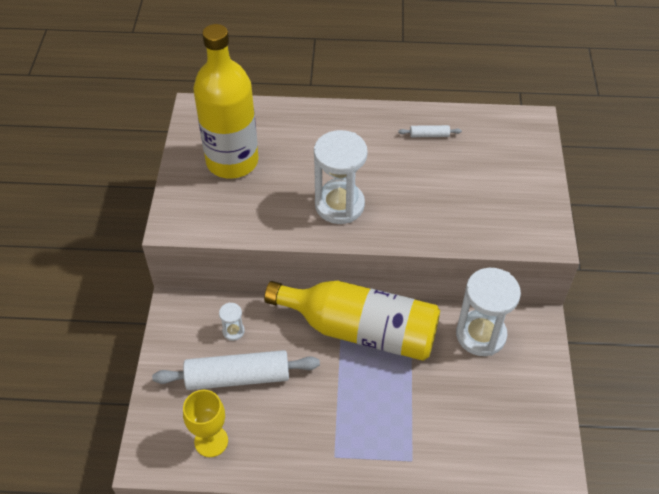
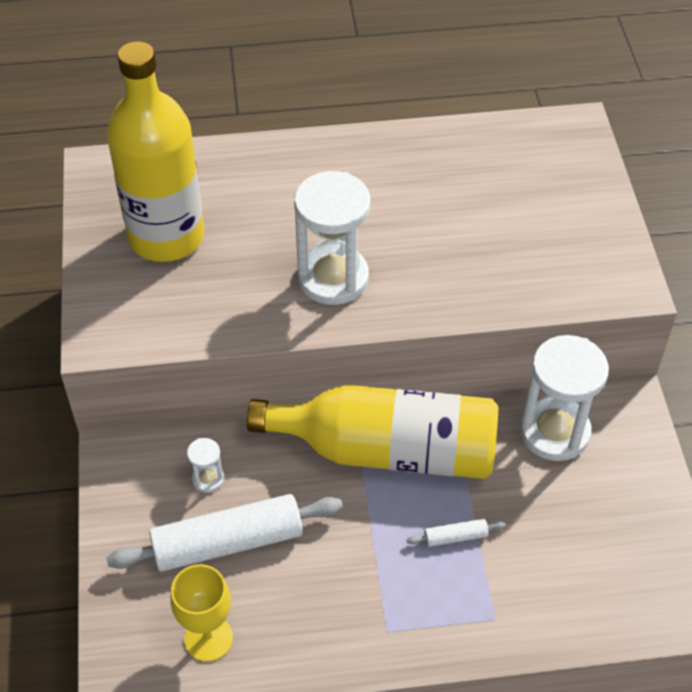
camera: 10 degrees left, 0 degrees up
white rolling pin [398,125,462,137] -> white rolling pin moved to [407,519,506,547]

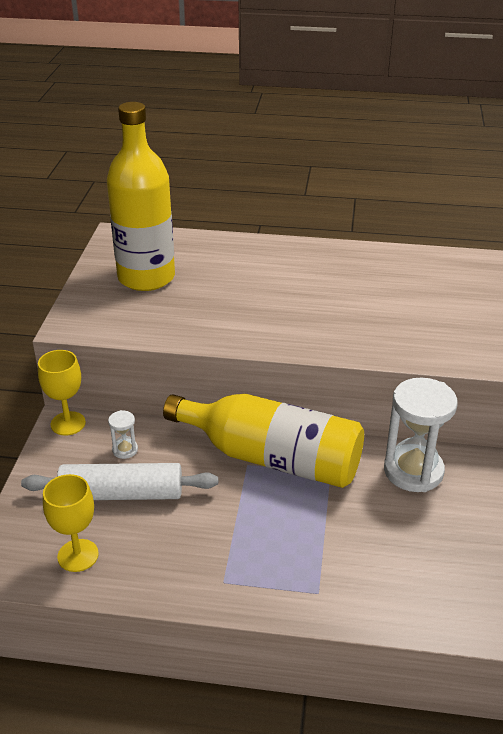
camera: 15 degrees right, 15 degrees down
white hourglass [294,171,370,305] -> none
white rolling pin [407,519,506,547] -> none
none -> yellow goblet [38,350,86,436]

